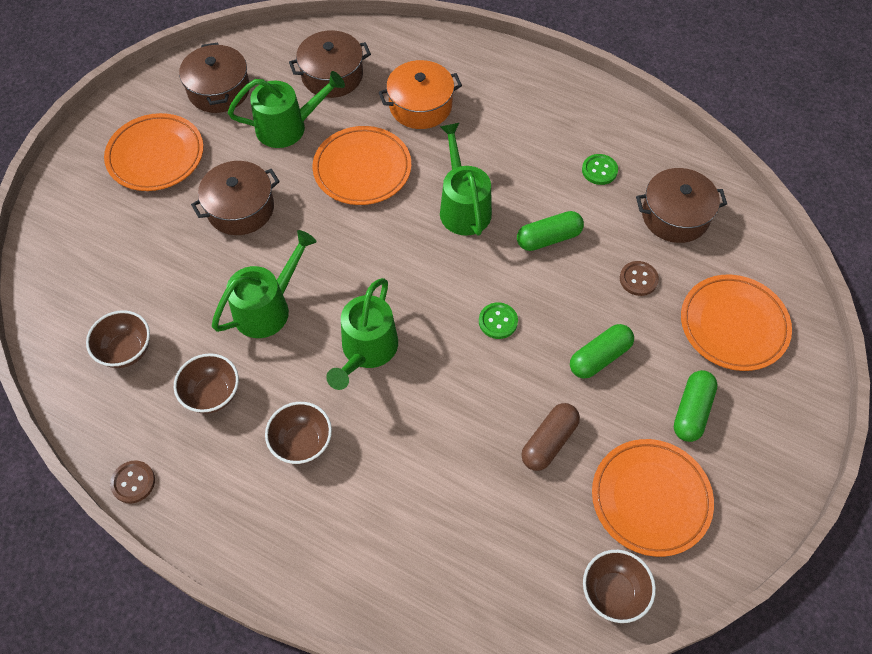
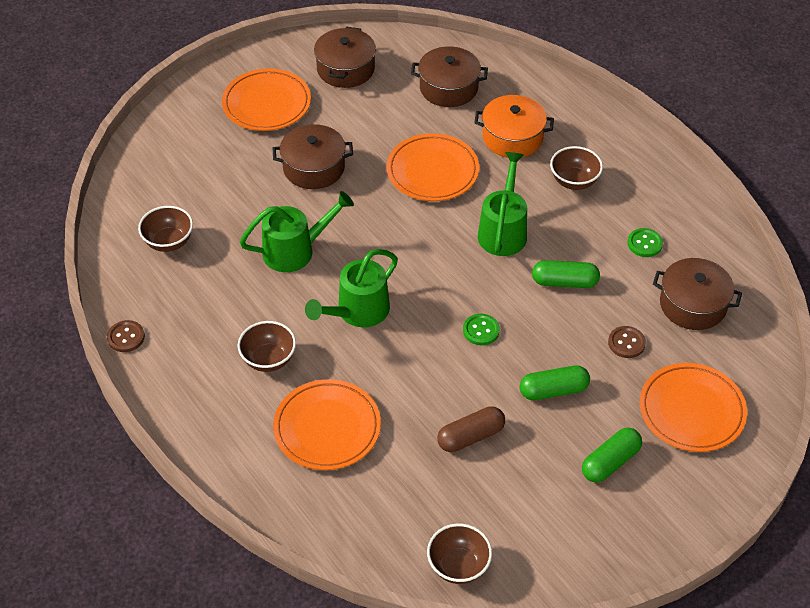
camera: 25 degrees right, 10 degrees down
brown bowl [174,353,239,414] -> brown bowl moved to [550,146,603,190]
green watering can [228,71,345,148] -> none
orange plate [592,439,714,557] -> orange plate moved to [273,379,381,470]

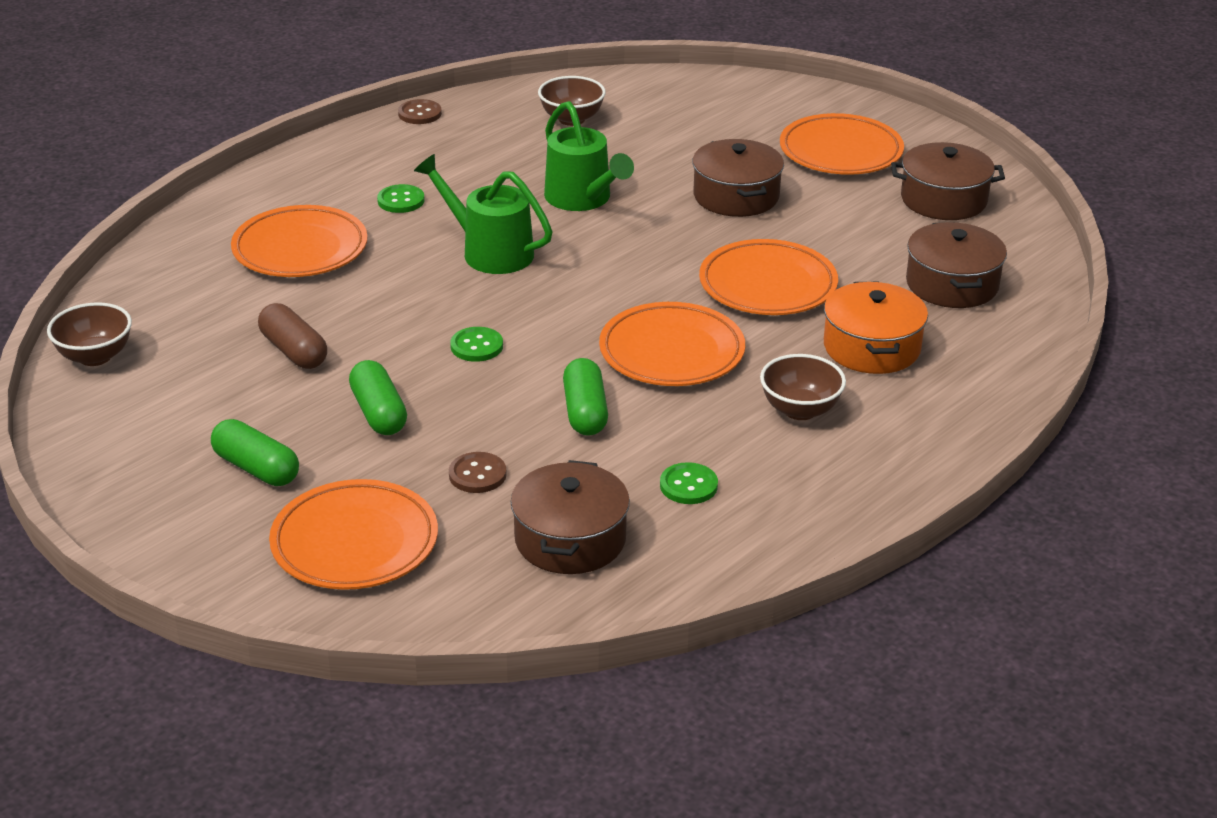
camera: 80 degrees right, 15 degrees down
brown bowl [237,321,296,372] -> green button [377,184,425,213]
green watering can [478,152,527,256] -> orange plate [599,302,745,386]

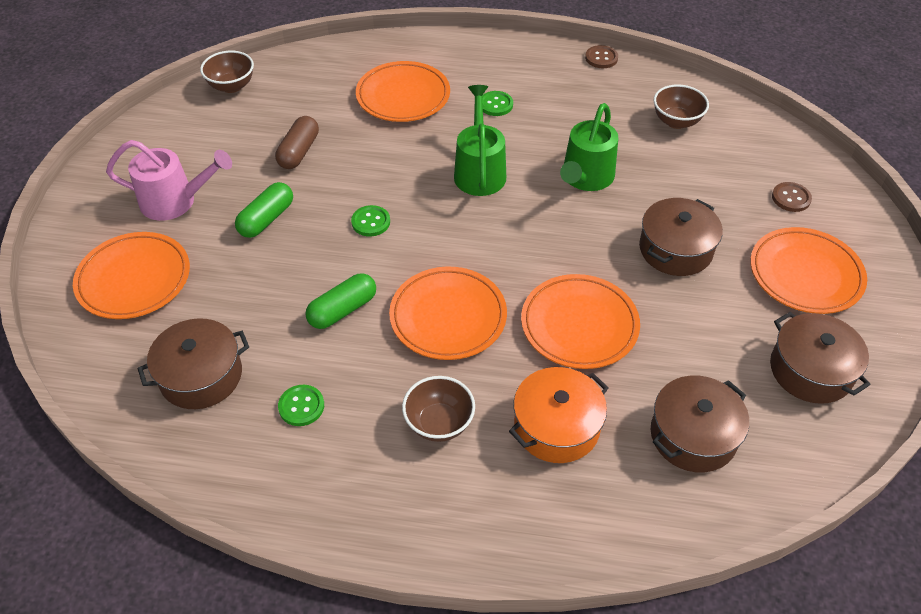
camera: 55 degrees right, 15 degrees up
green capsule [211,419,299,486] -> pink watering can [106,140,232,221]
brown button [449,452,507,493] -> brown button moved to [772,182,812,212]

